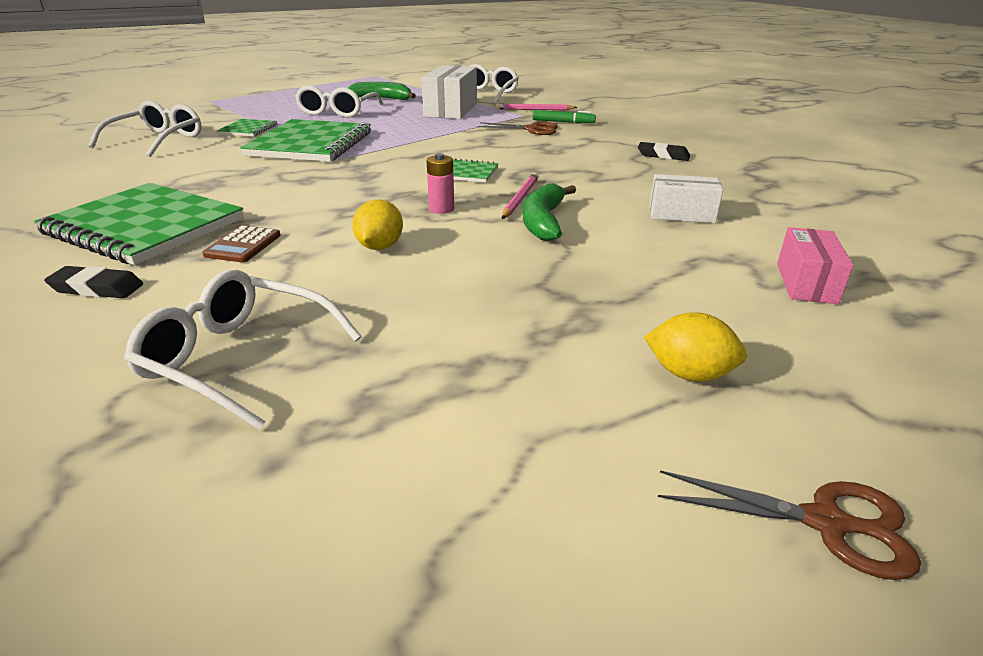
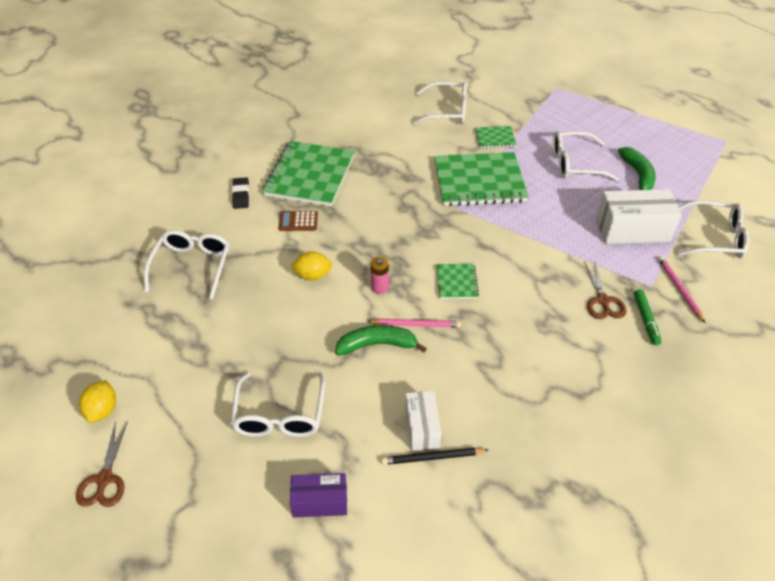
camera: 75 degrees right, 15 degrees up
black eraser [638,142,690,161] -> none
yellow lemon [644,312,747,382] -> yellow lemon moved to [79,380,116,423]
pink box [777,227,854,304] -> purple box [290,473,347,518]
none -> white glasses [231,372,325,437]
none -> black pencil [381,447,488,465]

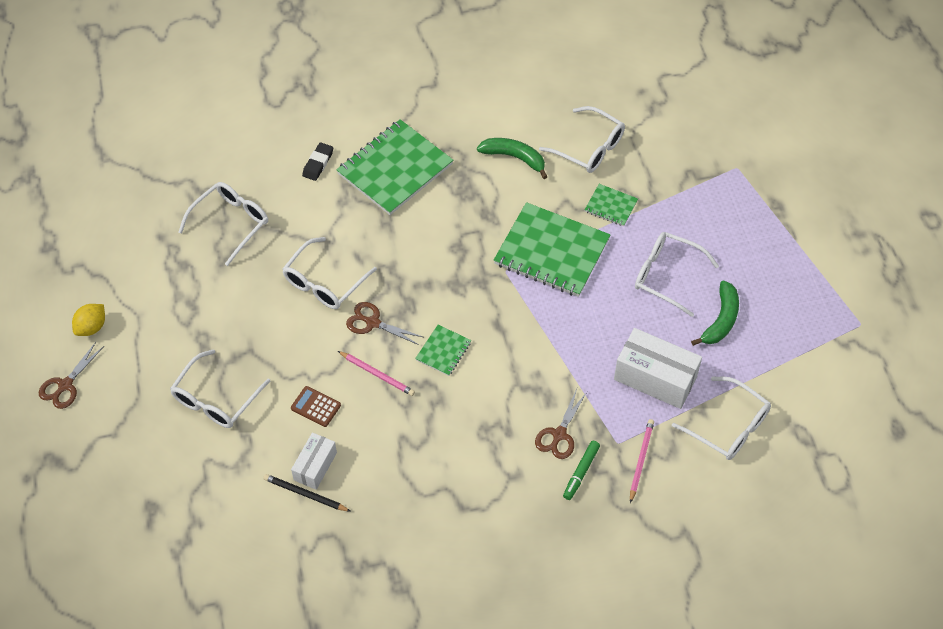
camera: 30 degrees right, 10 degrees up
brown calculator [279,211,318,231] -> brown calculator moved to [291,386,341,427]
yellow lemon [290,251,332,281] -> white glasses [282,237,377,309]
purple box [290,473,347,518] -> none
green banana [335,325,427,355] -> green banana moved to [477,138,548,179]
pink battery [370,257,389,294] -> brown scissors [346,302,423,345]

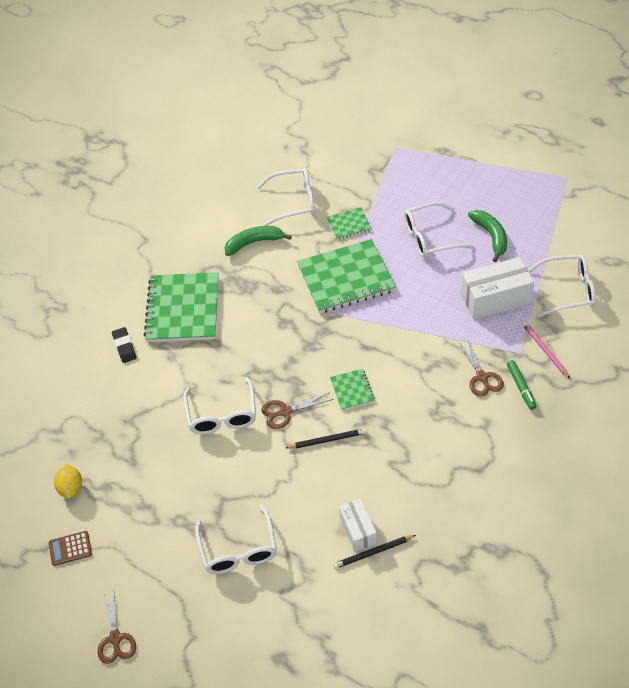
camera: 40 degrees left, 5 degrees down
yellow lemon [72,304,105,336] -> yellow lemon moved to [54,464,82,499]
white glasses [179,182,268,266] -> none
brown calculator [291,386,341,427] -> brown calculator moved to [49,531,92,566]
pink pencil [338,351,415,396] -> black pencil [285,428,367,449]

